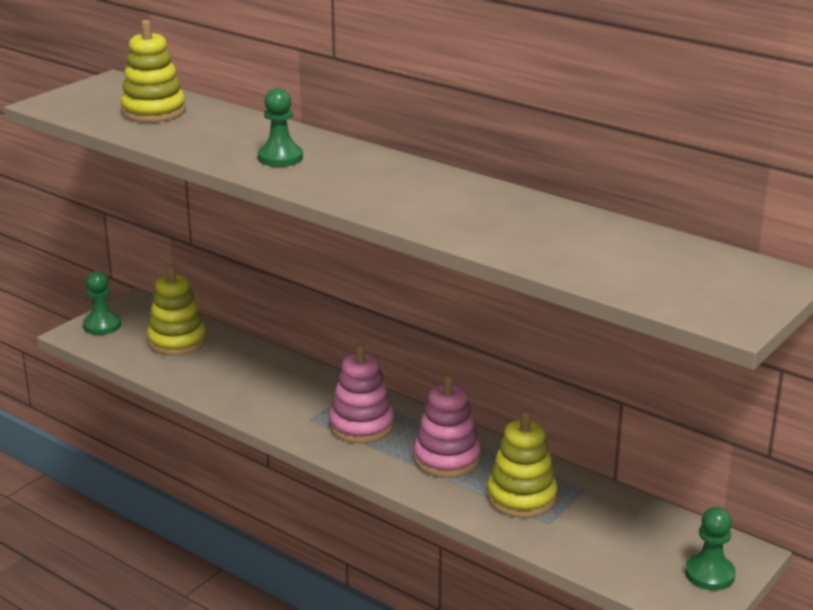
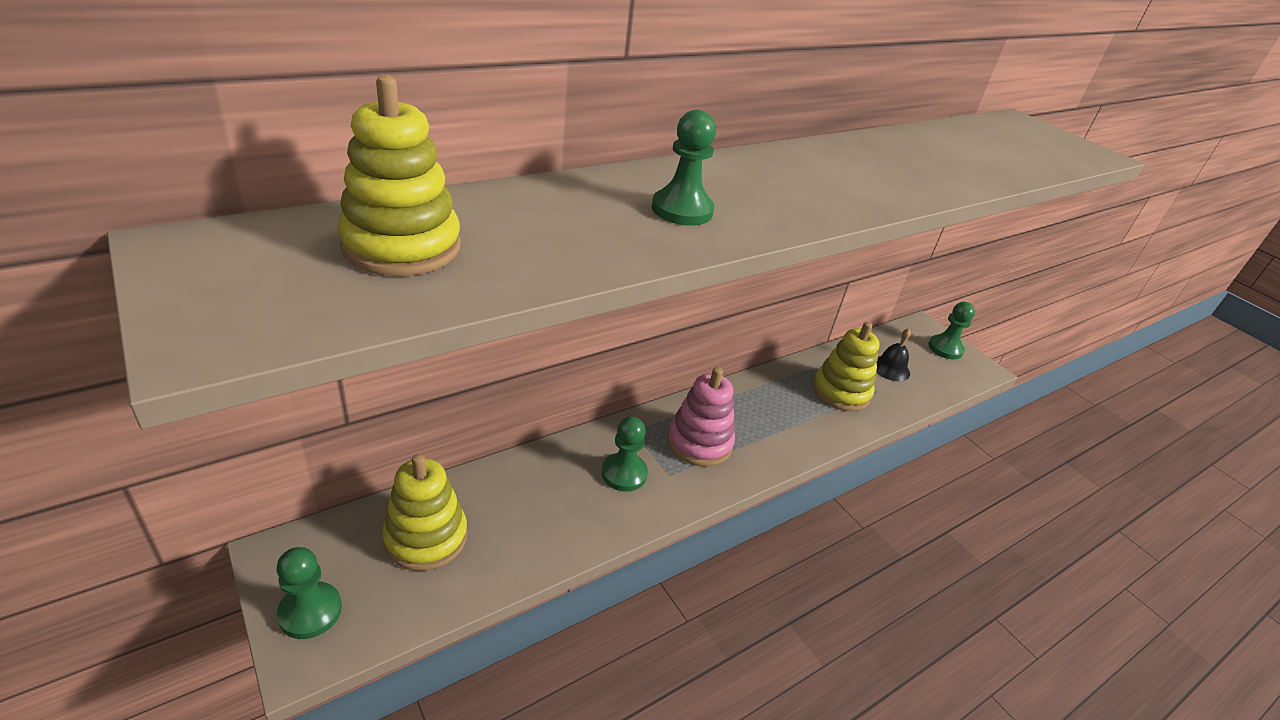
camera: 75 degrees left, 10 degrees up
pink stacking toy [413,374,481,478] -> none
none -> green pawn [602,416,648,492]
none -> black bell [876,328,911,381]

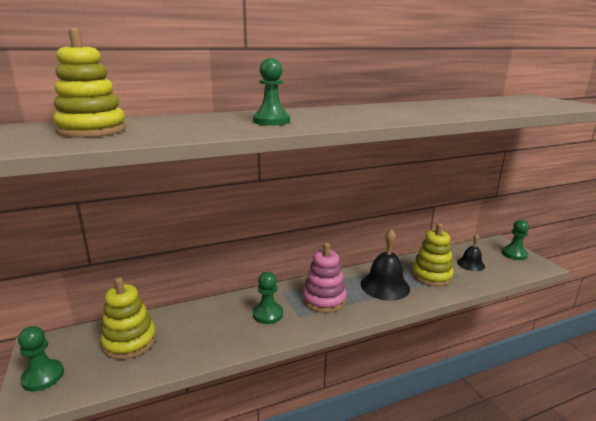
camera: 15 degrees right, 15 degrees down
none -> black bell [361,229,410,301]

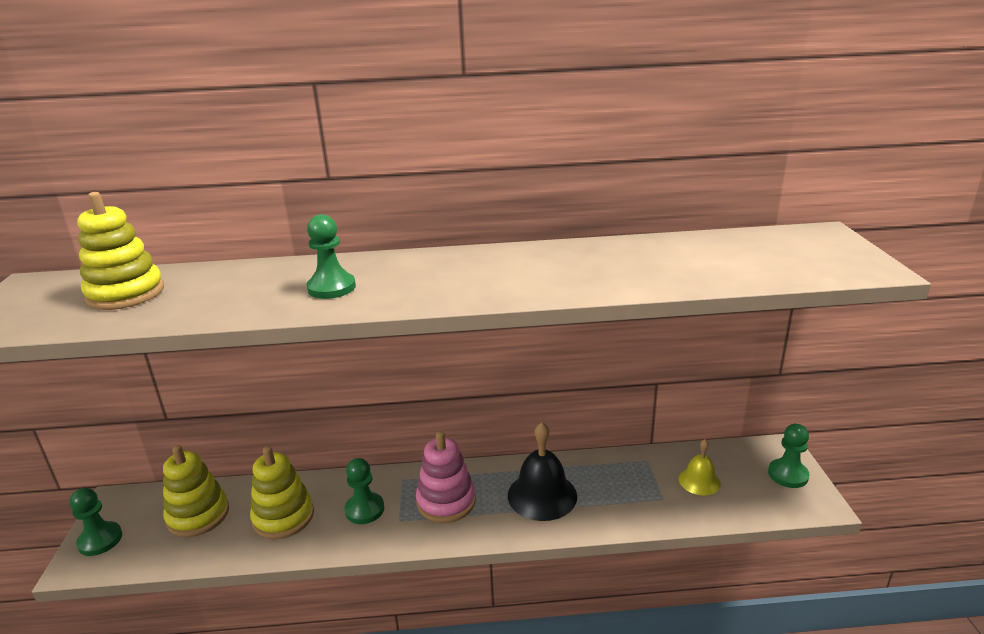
camera: 20 degrees right, 5 degrees up
yellow stacking toy [411,223,454,287] -> yellow stacking toy moved to [250,446,314,539]
black bell [457,234,485,271] -> yellow bell [679,439,721,495]

